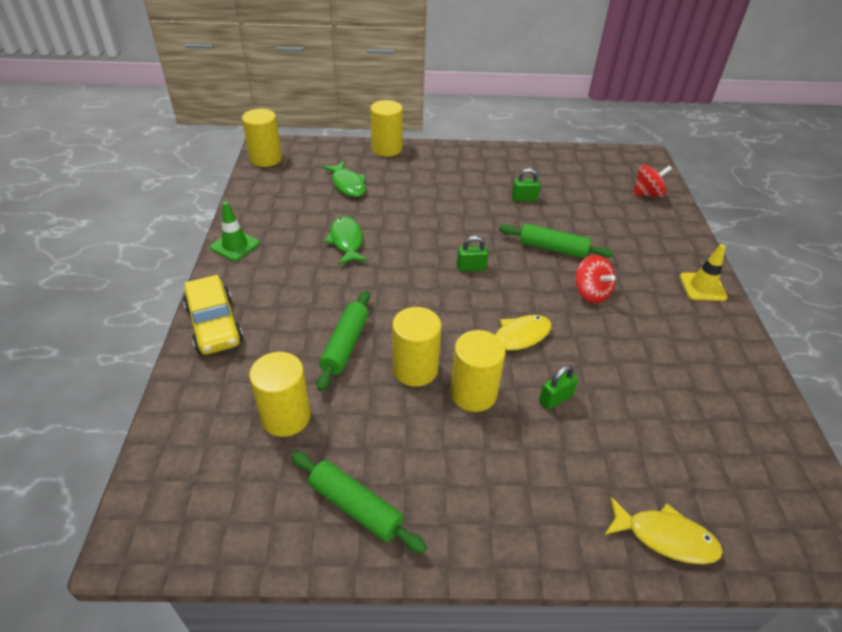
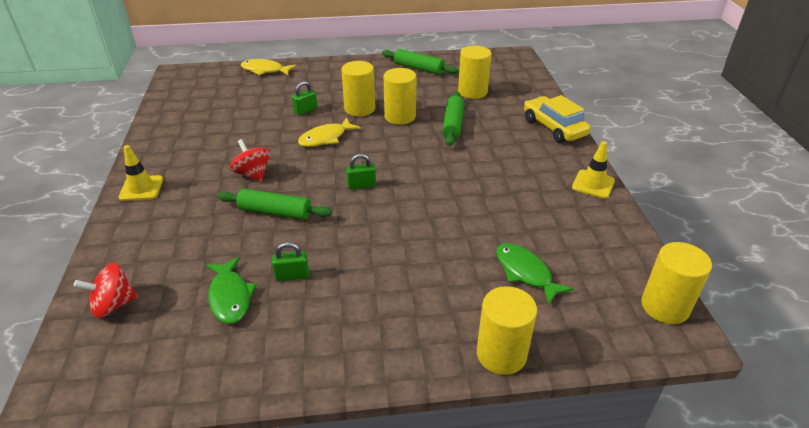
camera: 175 degrees right, 5 degrees down
green traffic cone [210,202,260,261] -> yellow traffic cone [572,141,615,199]
green fish [324,216,368,265] -> green fish moved to [206,257,257,324]

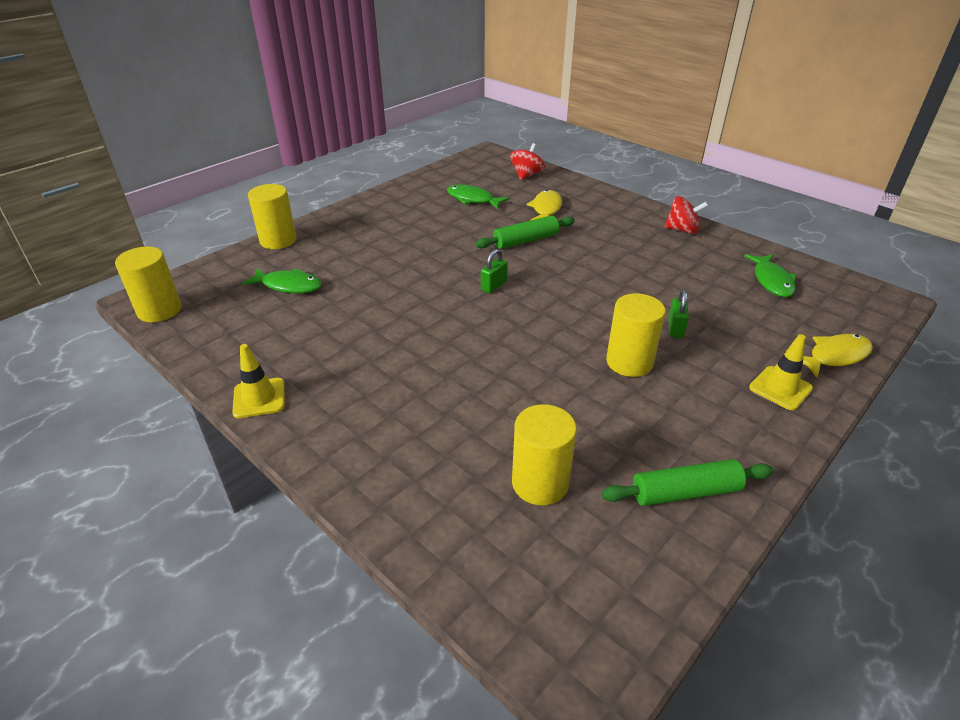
camera: 140 degrees right, 0 degrees up
yellow traffic cone [118,145,163,201] -> yellow traffic cone moved to [749,334,813,410]
red spinning top [230,139,270,182] -> red spinning top moved to [665,196,708,234]
green padlock [272,242,309,281] -> none
yellow fish [298,117,361,147] -> yellow fish moved to [526,190,562,221]
yellow cylinder [384,68,416,125] -> none
green rolling pin [442,92,464,146] -> none
yellow car [524,95,591,143] -> none
none -> green fish [744,254,796,297]

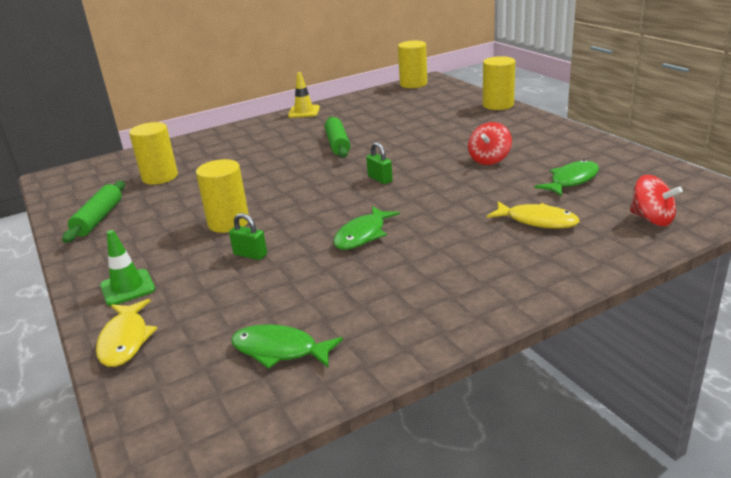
camera: 110 degrees right, 10 degrees down
green fish [242,268,322,293] -> green fish moved to [333,206,400,250]
green rolling pin [475,215,575,249] -> green rolling pin moved to [325,116,350,158]
red spinning top [665,196,708,234] -> red spinning top moved to [468,122,512,165]
yellow traffic cone [749,334,813,410] -> green traffic cone [100,230,155,306]

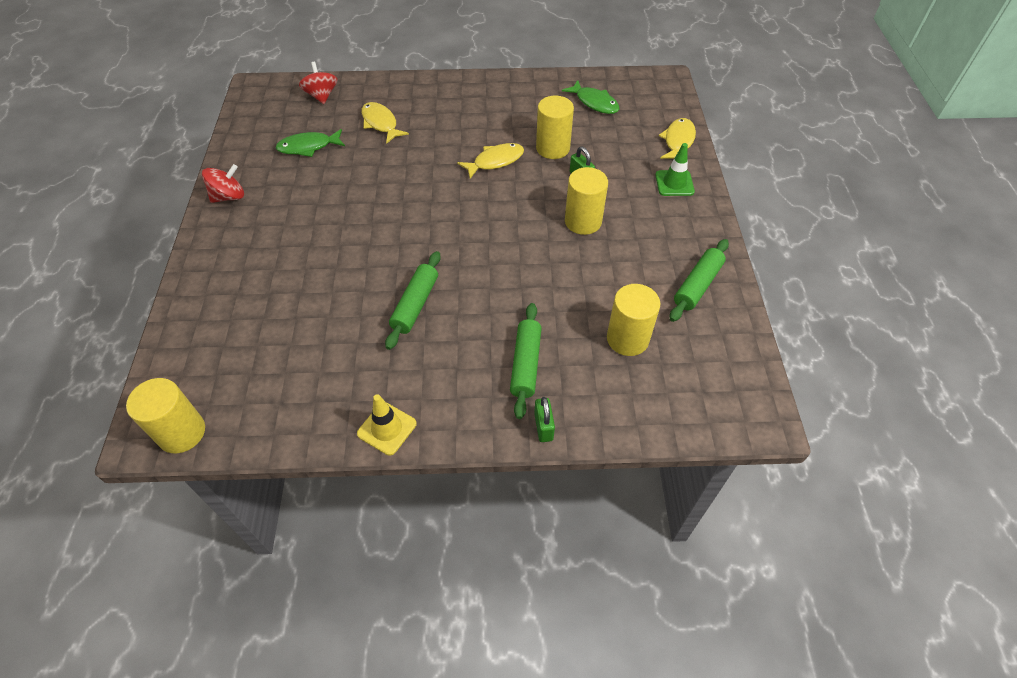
camera: 155 degrees left, 25 degrees up
green fish [333,206,400,250] -> yellow fish [457,143,524,179]
green padlock [366,142,393,184] -> green padlock moved to [534,397,555,442]
red spinning top [468,122,512,165] -> red spinning top moved to [202,164,244,203]
yellow cylinder [483,56,515,110] -> yellow cylinder moved to [536,96,574,159]
none -> green rolling pin [510,303,542,419]

